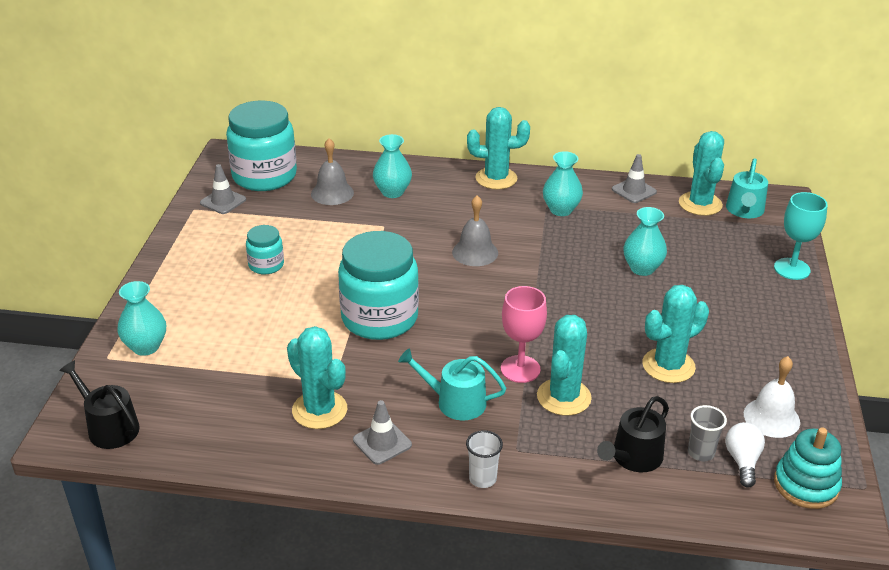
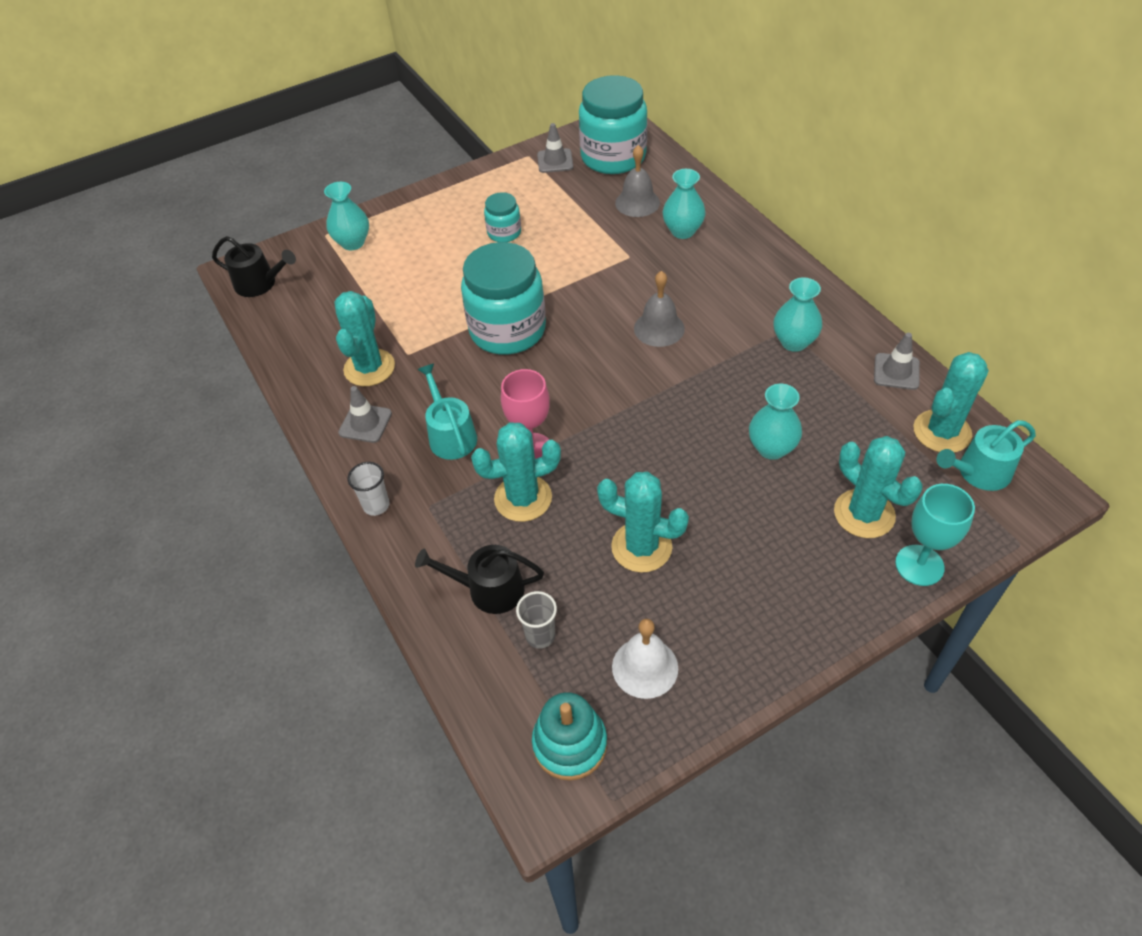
camera: 55 degrees right, 15 degrees up
black watering can [59,360,140,449] -> black watering can turned 105 degrees clockwise [212,236,296,297]
turquoise cactus [467,107,530,190] -> turquoise cactus moved to [834,436,923,538]
white light bulb [726,422,765,488] -> none

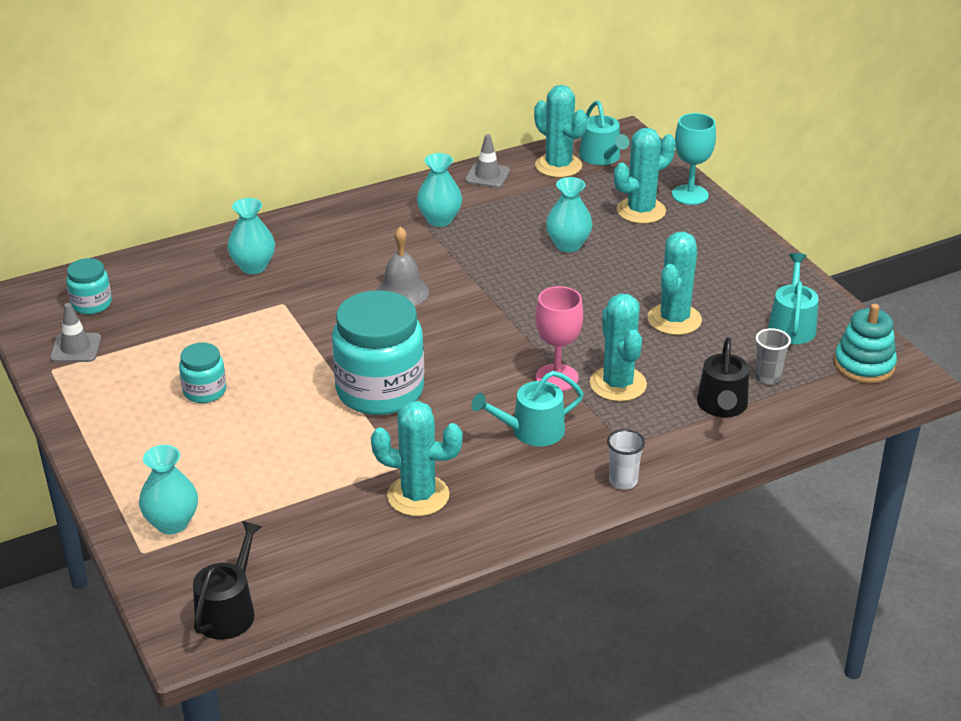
camera: 90 degrees left, 15 degrees down
grey traffic cone [338,386,392,443] -> none
turquoise jar [579,75,647,174] -> turquoise jar [66,258,112,315], size x0.49
white bell [612,619,678,699] -> turquoise watering can [768,253,819,344]
grey bell [615,145,660,217] -> none

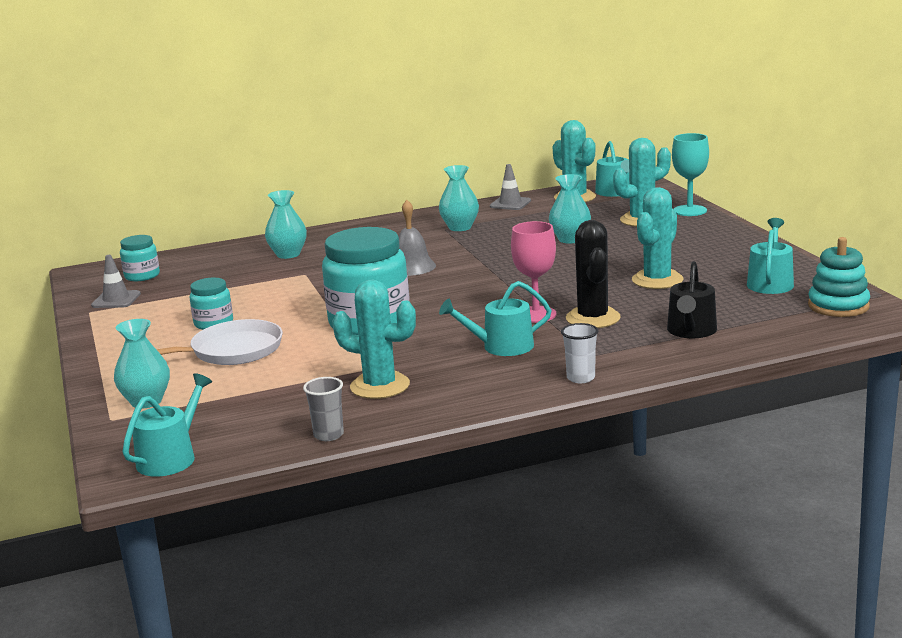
camera: 10 degrees right, 15 degrees down
black watering can [193,521,262,639] -> turquoise watering can [122,373,212,477]
turquoise cactus [590,294,647,402] -> black cactus [566,220,621,328]
grey cup [755,328,791,385] -> grey cup moved to [303,377,344,441]
none -> white pan [156,319,283,365]

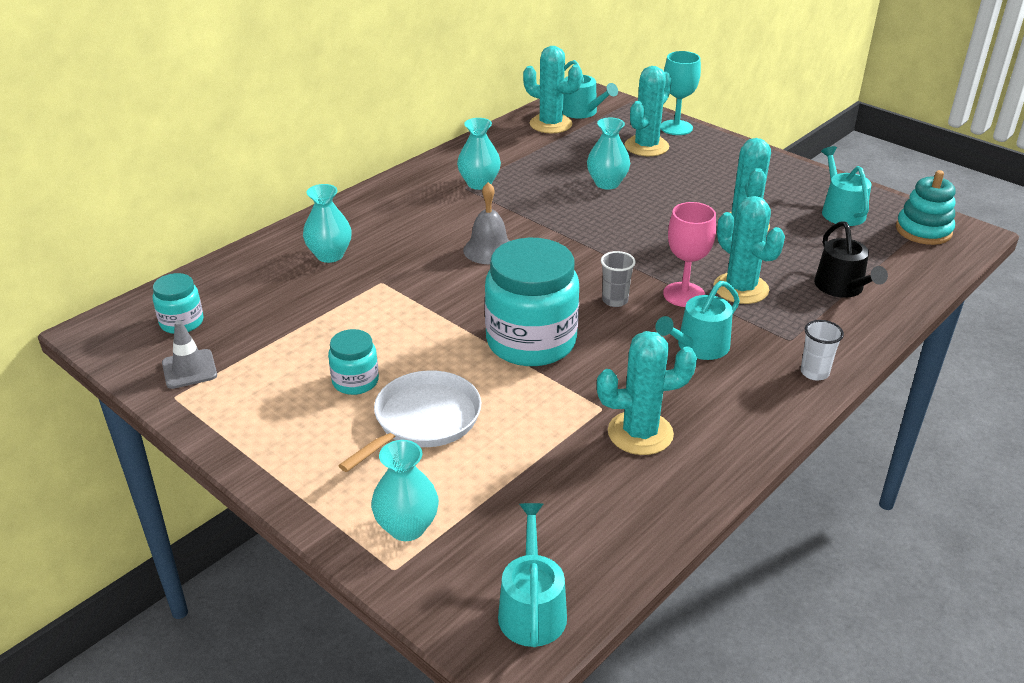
camera: 30 degrees left, 15 degrees up
grey cup [303,377,344,441] -> grey cup moved to [601,251,636,307]
grey traffic cone [490,164,531,210] -> none
black cactus [566,220,621,328] -> turquoise cactus [713,196,785,304]

